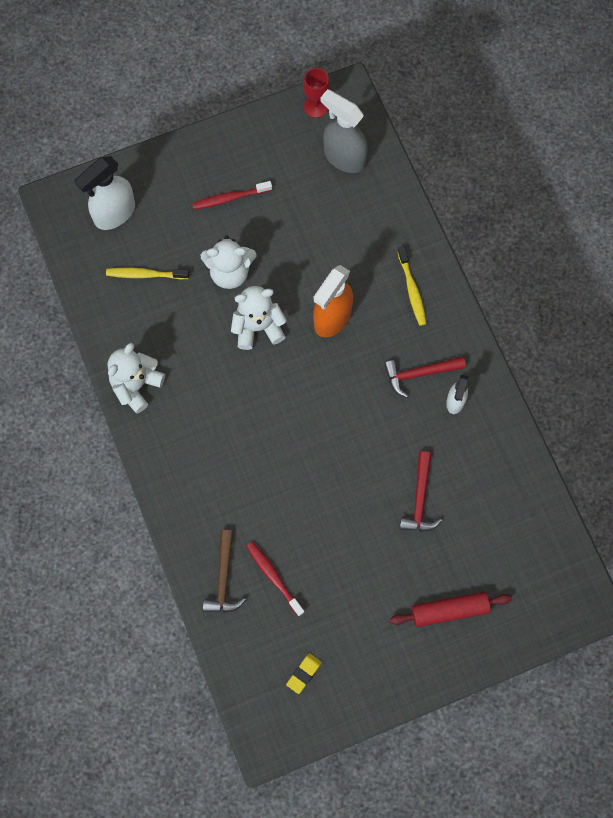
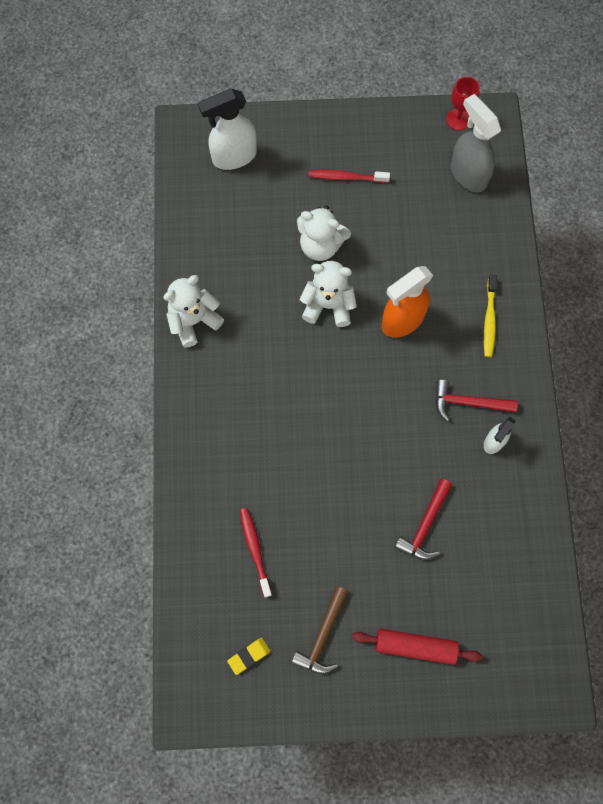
camera: 20 degrees right, 0 degrees up
yellow toothbrush [106,268,189,279] -> none
brown hammer [203,530,246,613] -> brown hammer moved to [291,586,348,674]

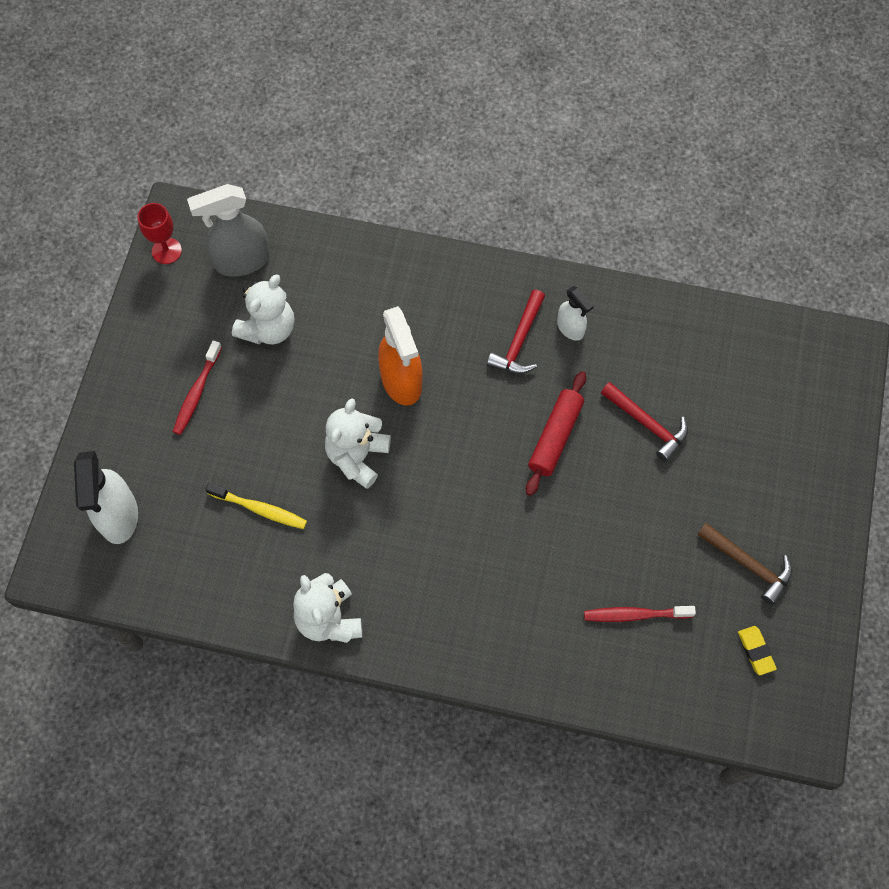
camera: 75 degrees left, 5 degrees down
white teddy bear [297,206,351,261] -> white teddy bear moved to [232,274,295,345]
red rolling pin [352,628,482,665] -> red rolling pin moved to [526,371,586,496]
yellow toothbrush [484,275,497,357] -> yellow toothbrush moved to [205,483,307,529]

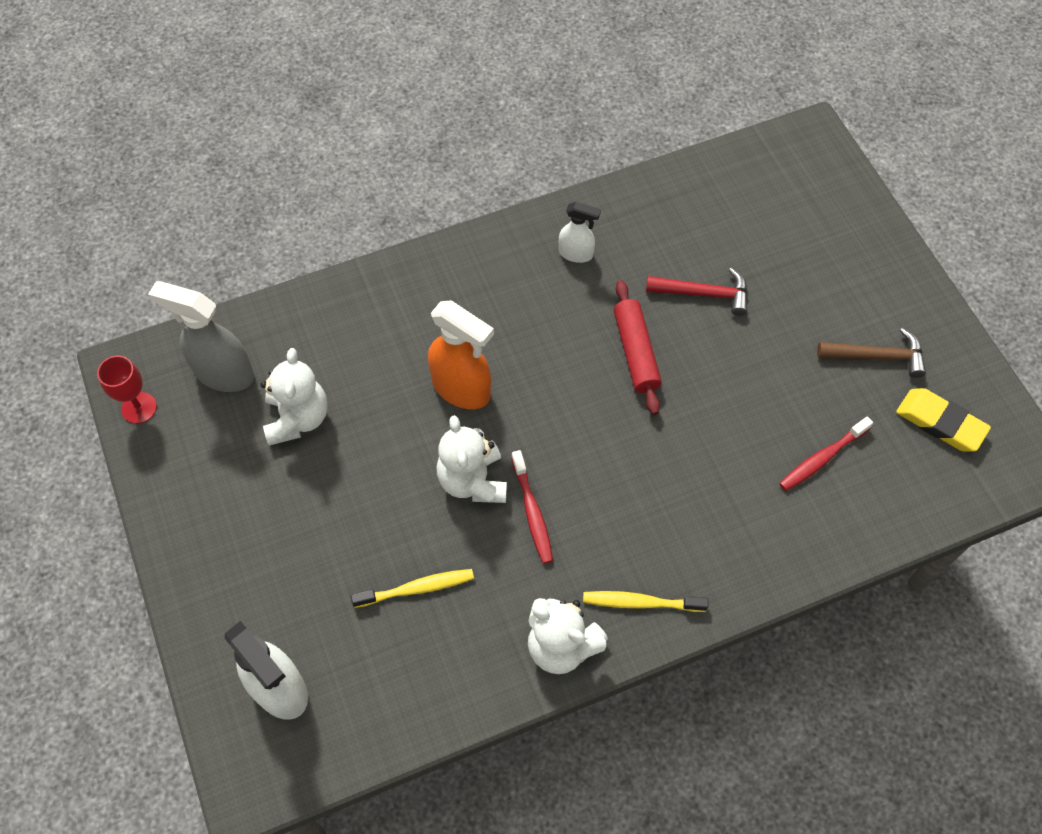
camera: 35 degrees left, 5 degrees down
red toothbrush [173,341,222,435] -> red toothbrush moved to [511,450,553,564]
grey spray bottle [187,184,270,277] -> grey spray bottle turned 75 degrees clockwise [148,281,254,392]
red hammer [487,290,545,374] -> none
yellow eraser [738,626,777,675] -> yellow eraser [896,388,991,451], size x1.67
none -> yellow toothbrush [583,591,709,612]

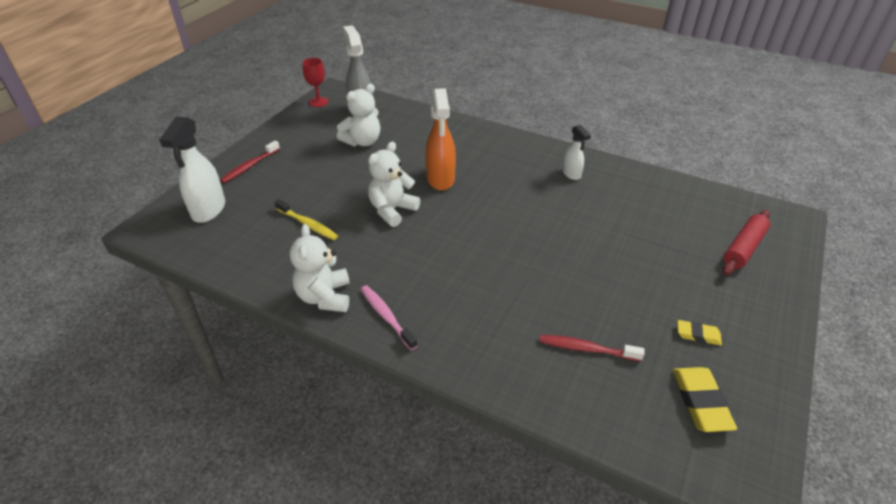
camera: 50 degrees right, 20 degrees down
red toothbrush [511,450,553,564] -> red toothbrush moved to [220,141,280,183]
yellow toothbrush [583,591,709,612] -> pink toothbrush [361,285,418,350]
red rolling pin [614,280,662,415] -> red rolling pin moved to [722,210,770,275]
red hammer [646,268,748,316] -> none
brown hammer [817,328,926,378] -> yellow eraser [677,320,722,346]

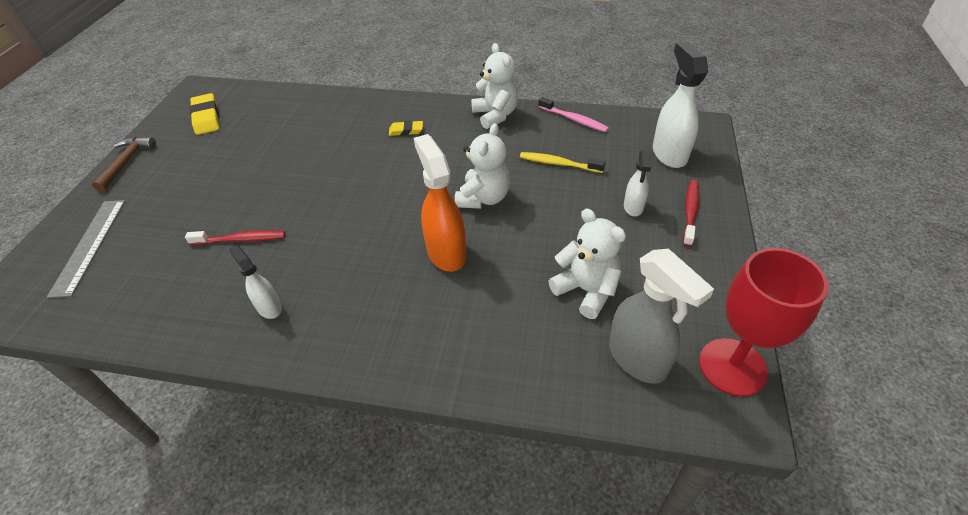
camera: 165 degrees right, 5 degrees up
red goblet [302,58,329,107] -> red goblet [699,248,828,397], size x1.78
white teddy bear [337,84,380,146] -> white teddy bear turned 105 degrees clockwise [549,209,626,319]
pink toothbrush [361,285,418,350] -> pink toothbrush moved to [538,97,609,132]
red toothbrush [540,335,644,361] -> red toothbrush moved to [185,230,285,245]
yellow eraser [677,320,722,346] -> yellow eraser moved to [389,121,423,136]
red rolling pin [722,210,770,275] -> grey ruler [47,200,125,298]
none -> brown hammer [92,137,156,192]
none -> white spray bottle [624,150,651,216]

